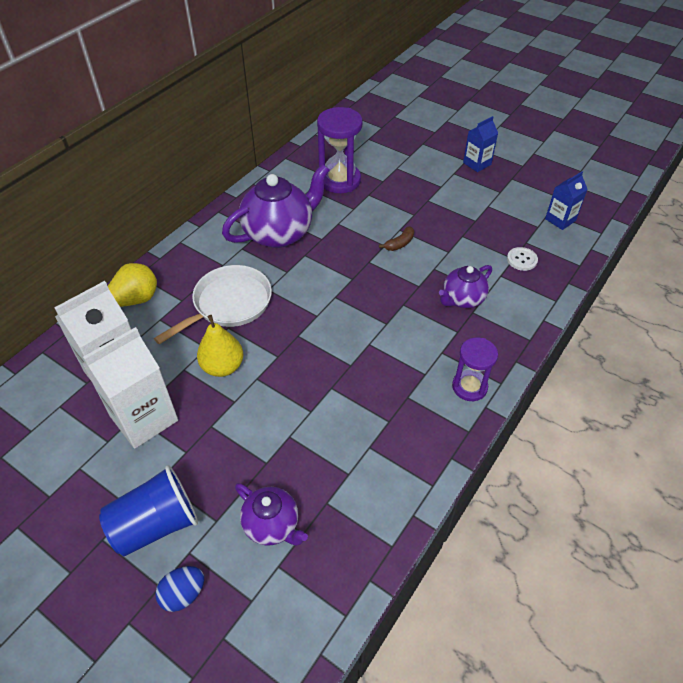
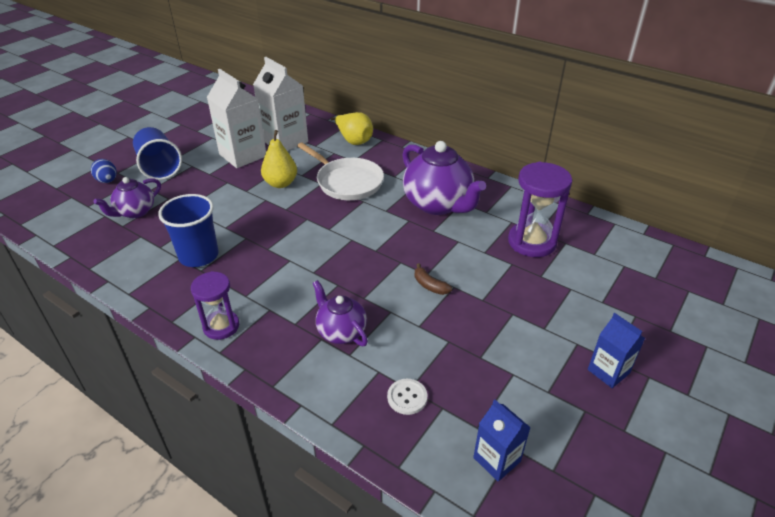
camera: 90 degrees right, 10 degrees down
none -> blue cup [158,194,219,267]

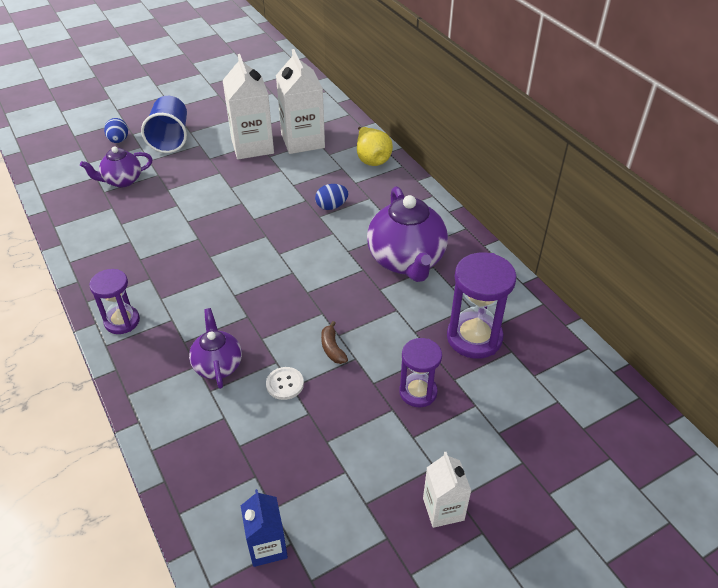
camera: 25 degrees right, 5 degrees up
blue cup [158,194,219,267] -> none
yellow pear [261,130,297,188] -> none
white pan [297,143,384,200] -> blue egg [315,184,349,210]
white button [387,379,427,415] -> white button moved to [266,367,304,400]
blue carton [588,313,645,388] -> white carton [423,452,471,528]
none -> purple hourglass [399,338,442,407]

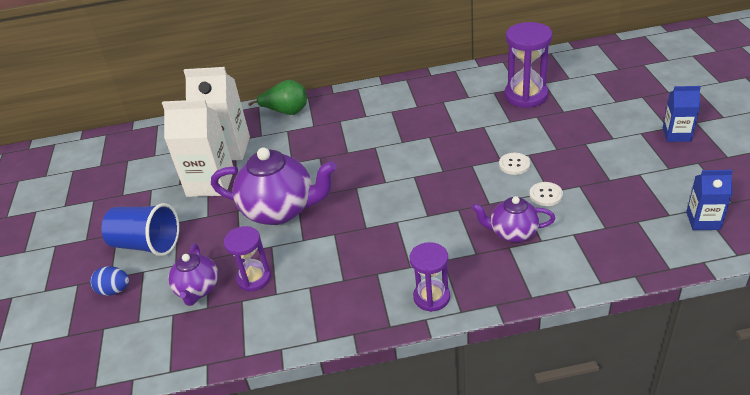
camera: 65 degrees left, 5 degrees down
blue egg [315,184,349,210] -> none
brown banana [321,321,348,364] -> white button [499,153,530,175]
yellow pear [357,127,393,166] -> green pear [248,80,307,115]
purple teapot [367,186,448,282] -> purple teapot moved to [211,147,337,225]
purple hourglass [399,338,442,407] -> purple hourglass moved to [224,226,271,292]
white carton [423,452,471,528] -> blue carton [663,86,701,142]

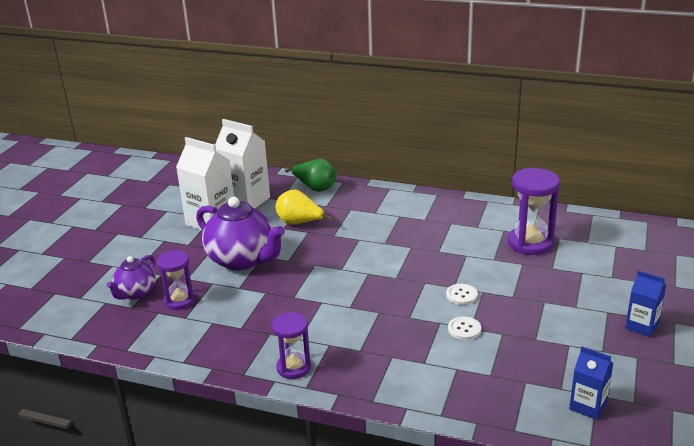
camera: 25 degrees right, 10 degrees down
blue egg [90,266,129,296] -> none
blue cup [102,203,179,256] -> none
purple teapot [472,196,555,242] -> none
none -> yellow pear [276,190,332,225]

